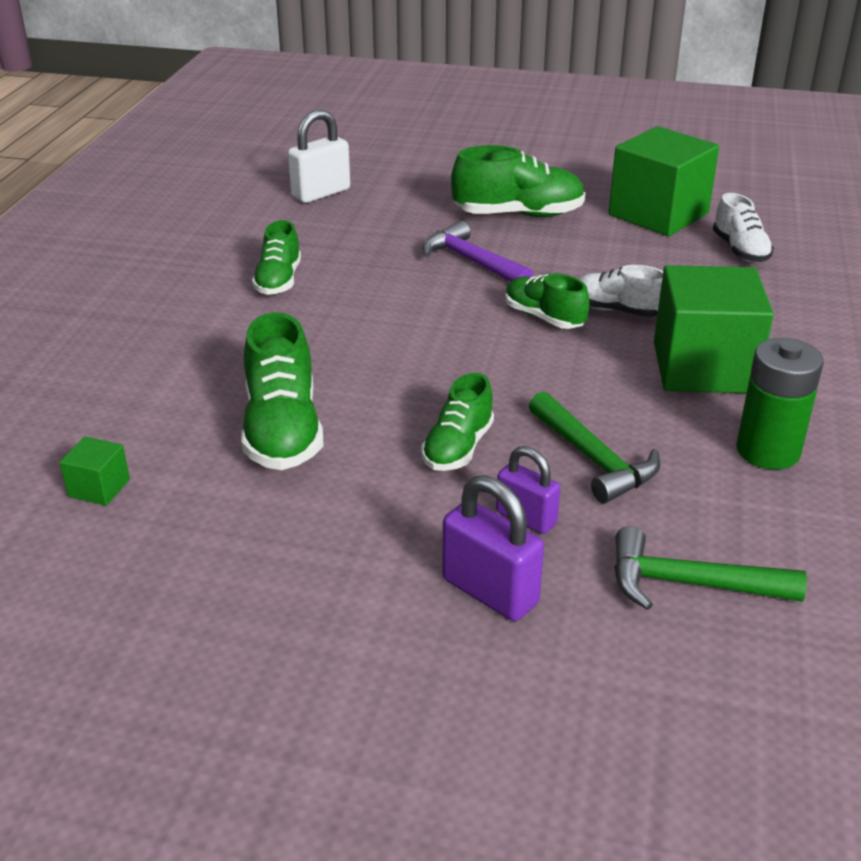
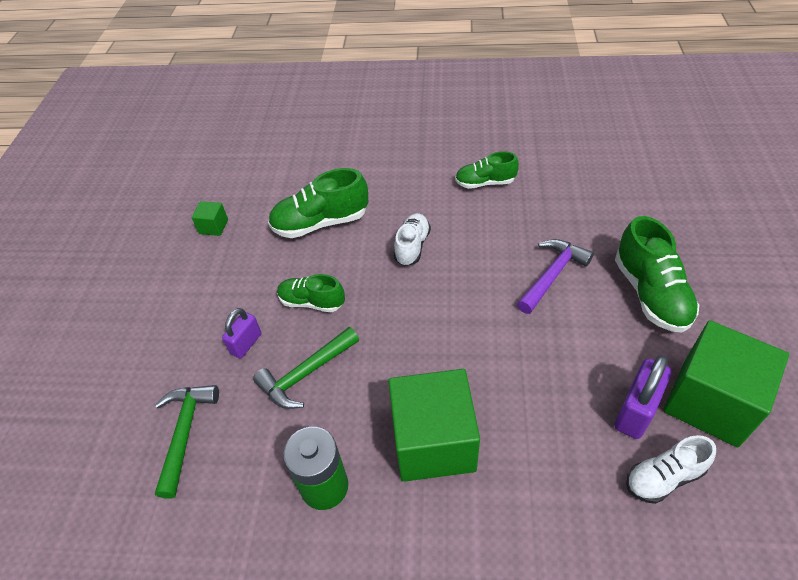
camera: 85 degrees right, 15 degrees up
green cube [60,436,130,506] -> green cube moved to [191,201,228,236]
white padlock [288,109,350,203] -> none
purple padlock [442,475,544,621] -> purple padlock moved to [614,355,671,439]
green shoe [505,273,589,329] -> none
white shoe [579,265,663,317] -> white shoe moved to [394,213,431,266]

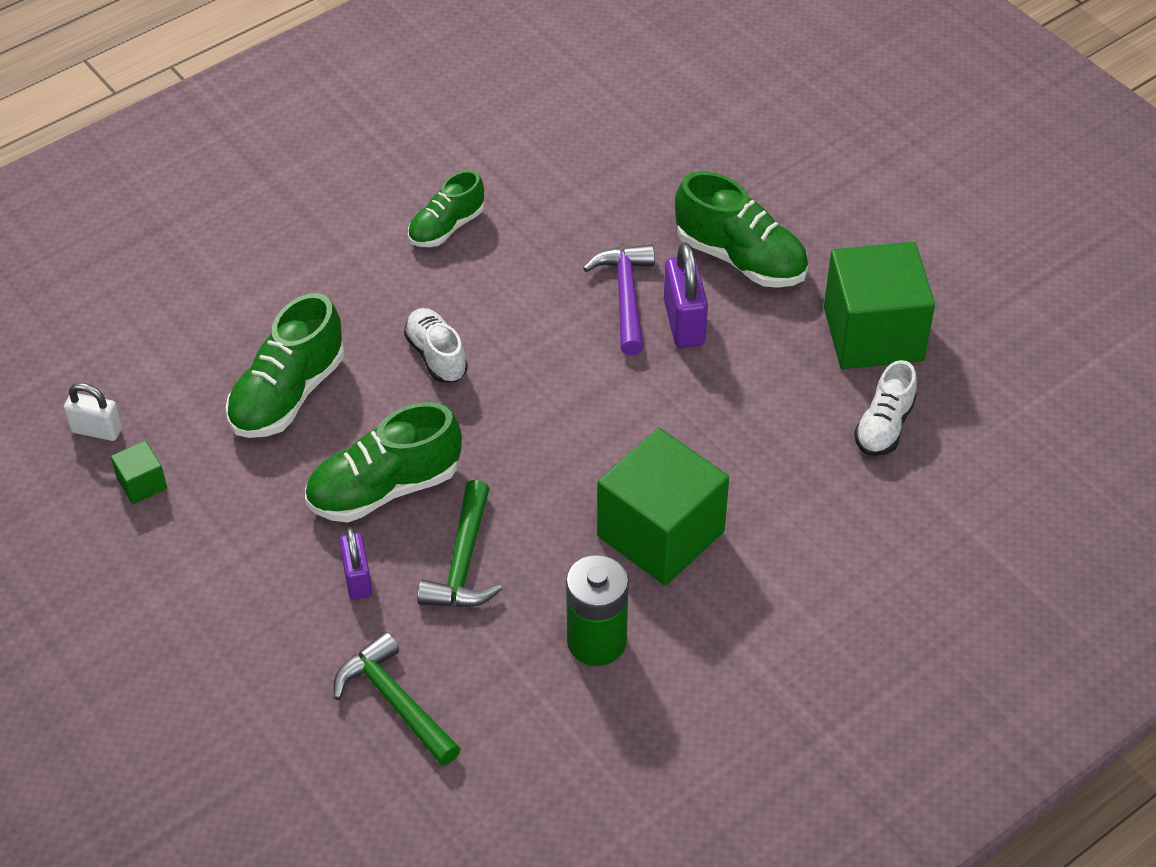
camera: 45 degrees left, 0 degrees up
green shoe [277,274,345,312] -> green shoe [305,402,462,522], size x1.58
purple padlock [614,355,671,439] -> purple padlock moved to [664,243,708,348]
none -> white padlock [64,383,122,441]

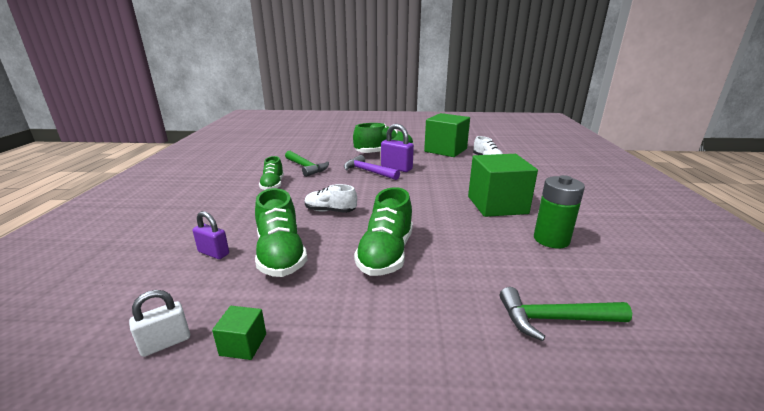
camera: 50 degrees left, 25 degrees down
purple padlock [339,527,372,600] -> purple padlock moved to [193,211,229,259]
green hammer [417,480,502,607] -> green hammer moved to [285,151,329,177]

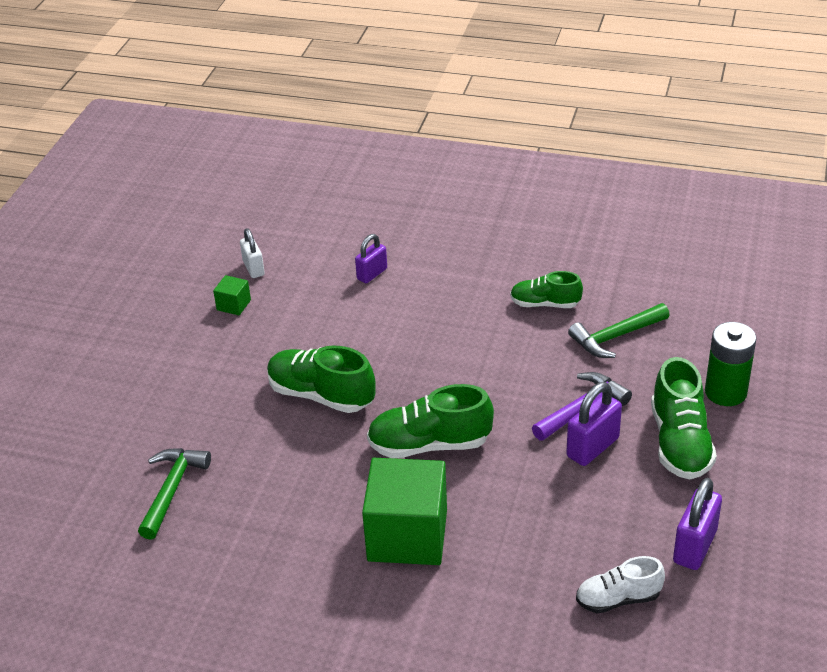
camera: 105 degrees right, 15 degrees up
green shoe [255,188,307,277] -> green shoe moved to [367,384,494,458]
white shoe [305,184,357,213] -> none
green cube [424,113,470,157] -> purple padlock [673,478,722,570]
green battery [534,175,585,249] -> green battery moved to [705,322,756,406]

